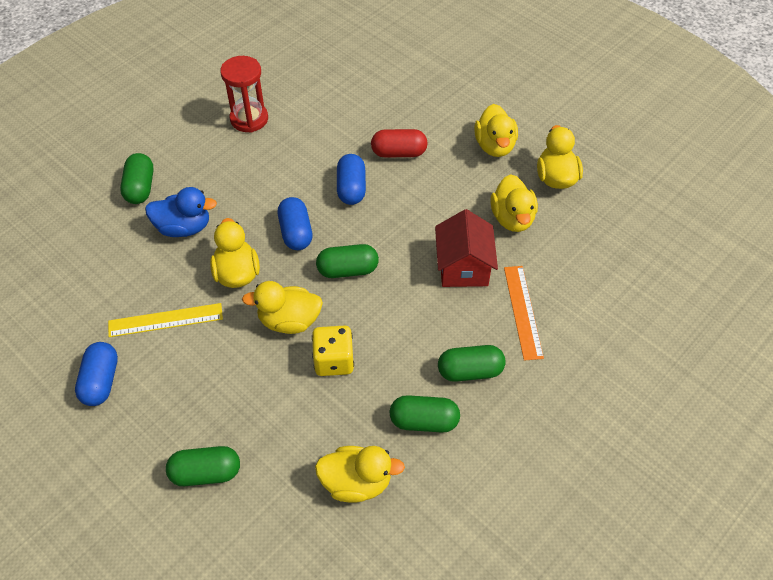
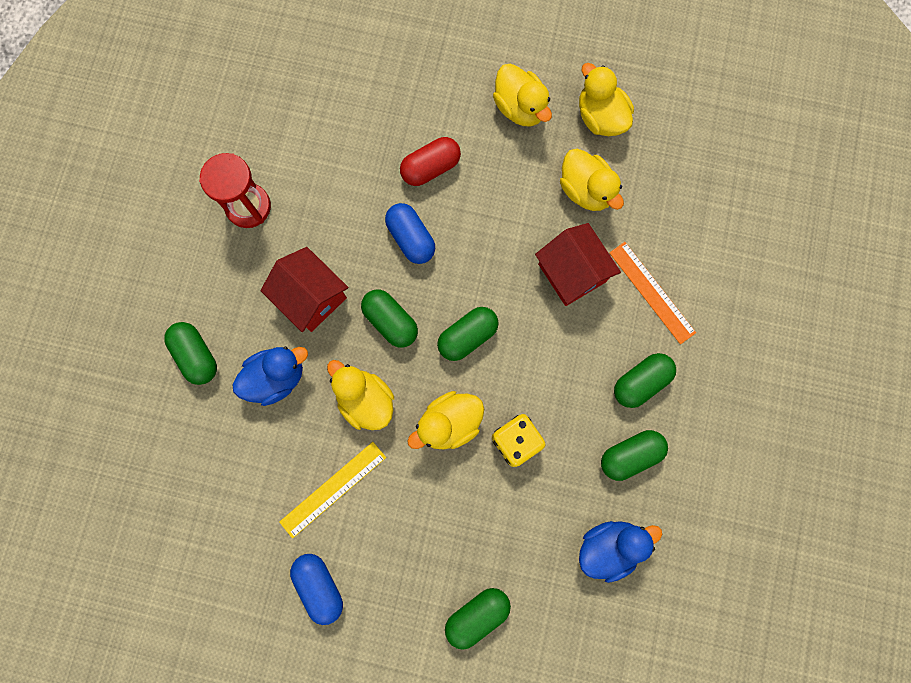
camera: 30 degrees left, 25 degrees up
blue capsule [278,197,312,250] -> green capsule [361,290,418,348]
yellow duck [315,446,405,502] -> blue duck [579,521,662,583]
none -> red house [260,247,348,332]

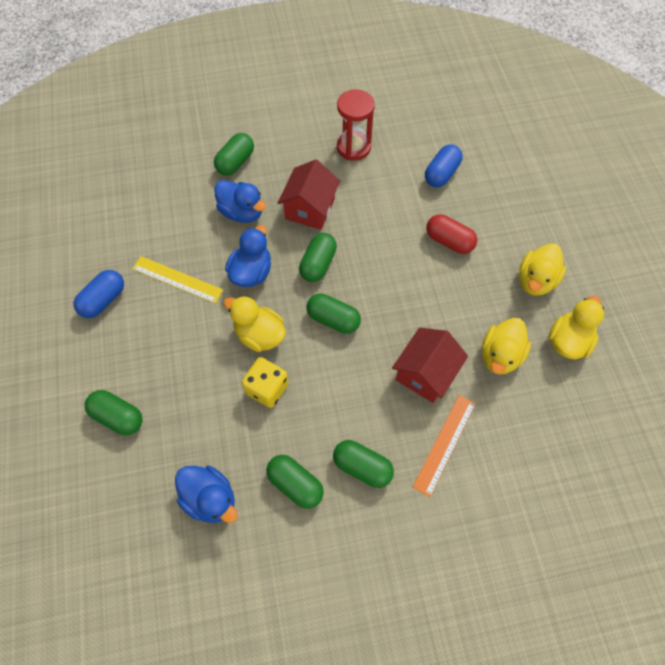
camera: 65 degrees right, 15 degrees down
yellow duck [327,360,394,430] -> blue duck [225,225,271,287]
blue capsule [385,203,435,264] -> blue capsule moved to [425,144,462,187]

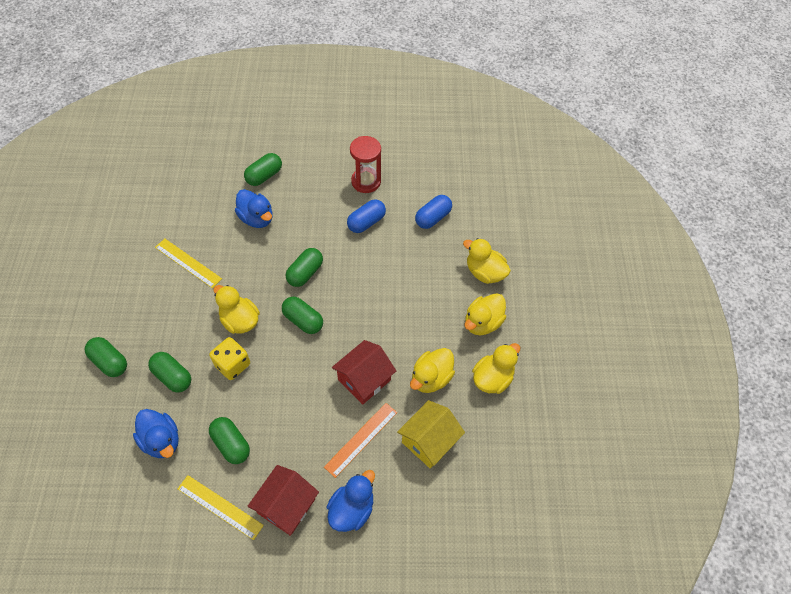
camera: 10 degrees right, 5 degrees down
blue capsule [74,270,124,318] -> blue capsule moved to [347,199,386,233]
blue duck [225,225,271,287] -> blue duck moved to [326,470,375,532]
red house [278,159,340,230] -> red house moved to [247,465,319,536]
green capsule [333,440,394,488] -> green capsule moved to [148,352,191,392]
red capsule [426,214,477,254] -> none
none -> yellow ruler [177,475,264,540]
none -> yellow house [397,400,465,468]
none -> yellow duck [463,238,511,284]

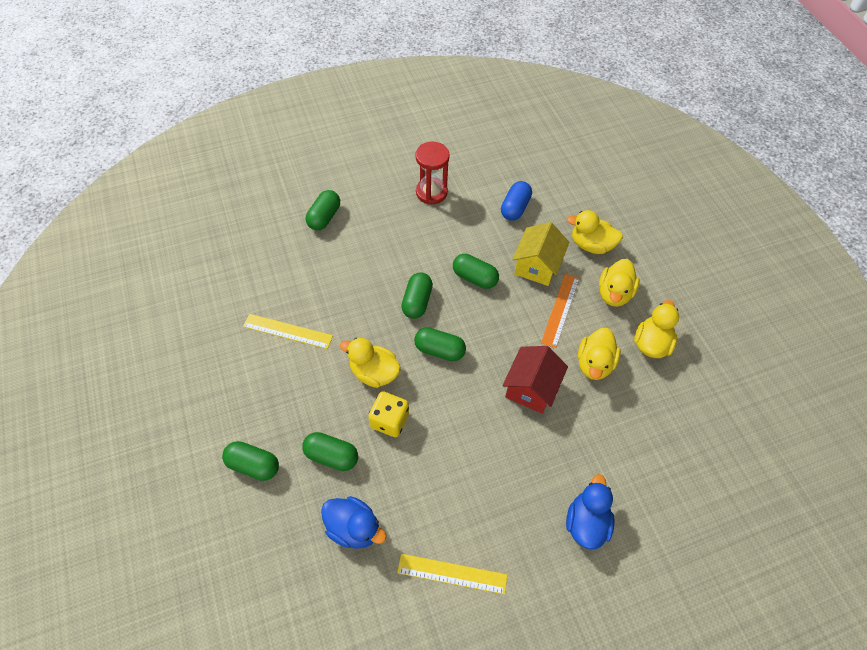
camera: 20 degrees left, 0 degrees up
green capsule [209,417,250,464] -> green capsule moved to [453,254,499,289]
blue duck [235,189,272,228] -> none
red house [247,465,319,536] -> none
orange ruler [324,403,397,478] -> orange ruler moved to [541,273,579,348]
blue capsule [347,199,386,233] -> none
yellow house [397,400,465,468] -> yellow house moved to [512,222,570,286]

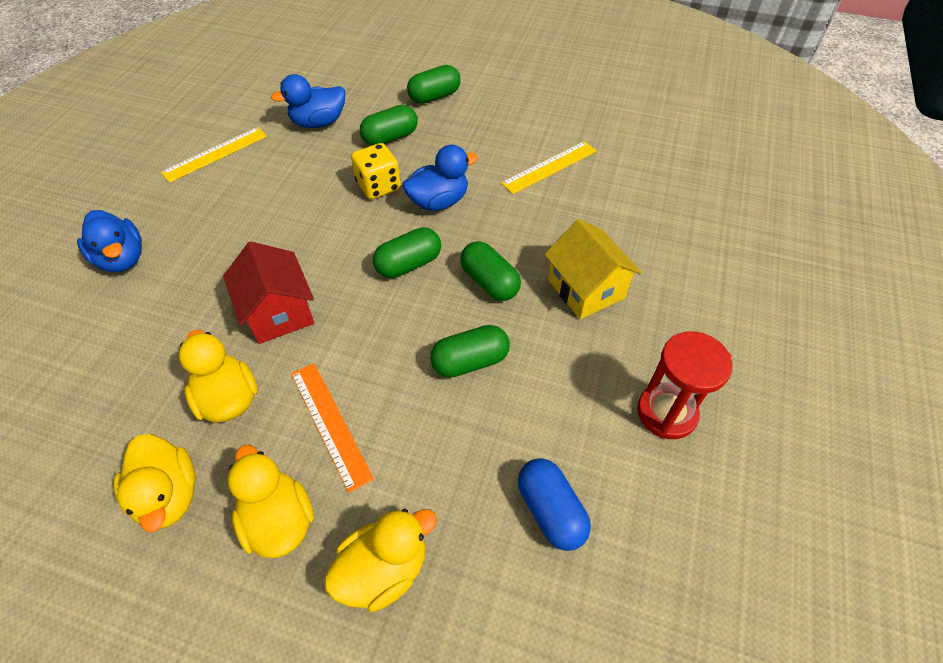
camera: 130 degrees right, 5 degrees down
green capsule [306,190,340,230] -> none
yellow duck [340,338,401,388] -> blue duck [402,145,478,211]
yellow house [512,222,570,286] -> yellow house moved to [544,219,642,319]

